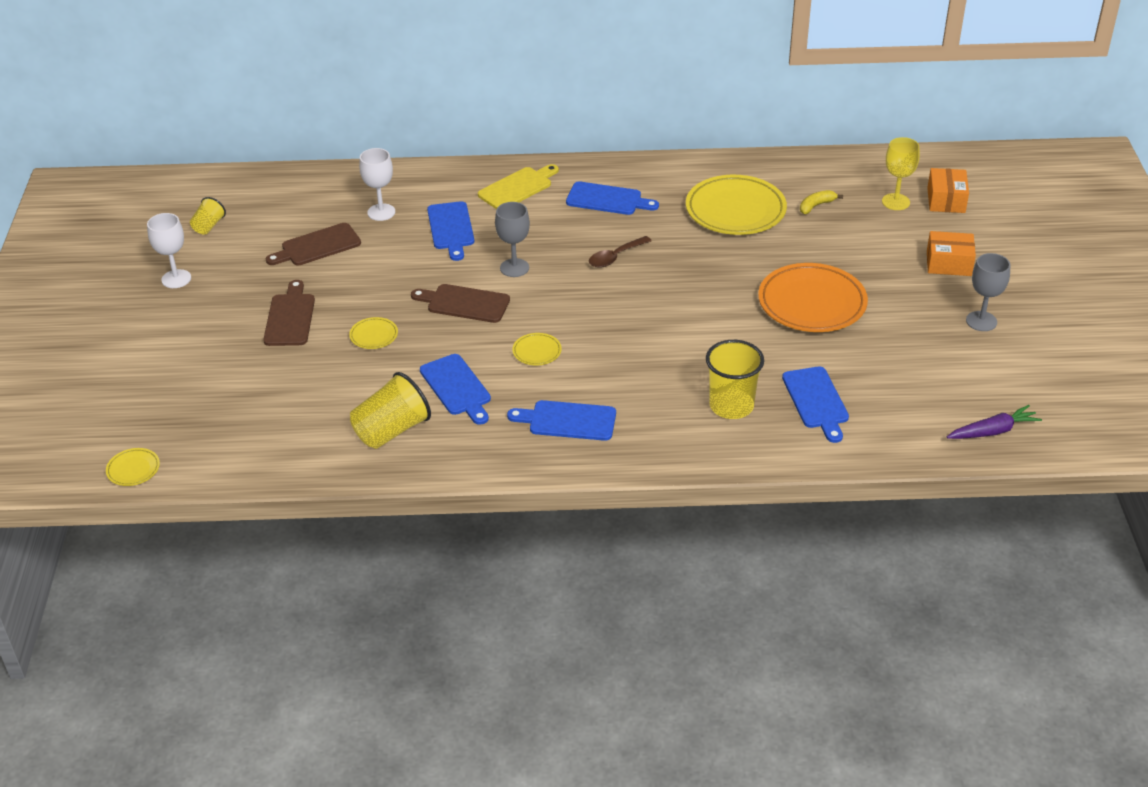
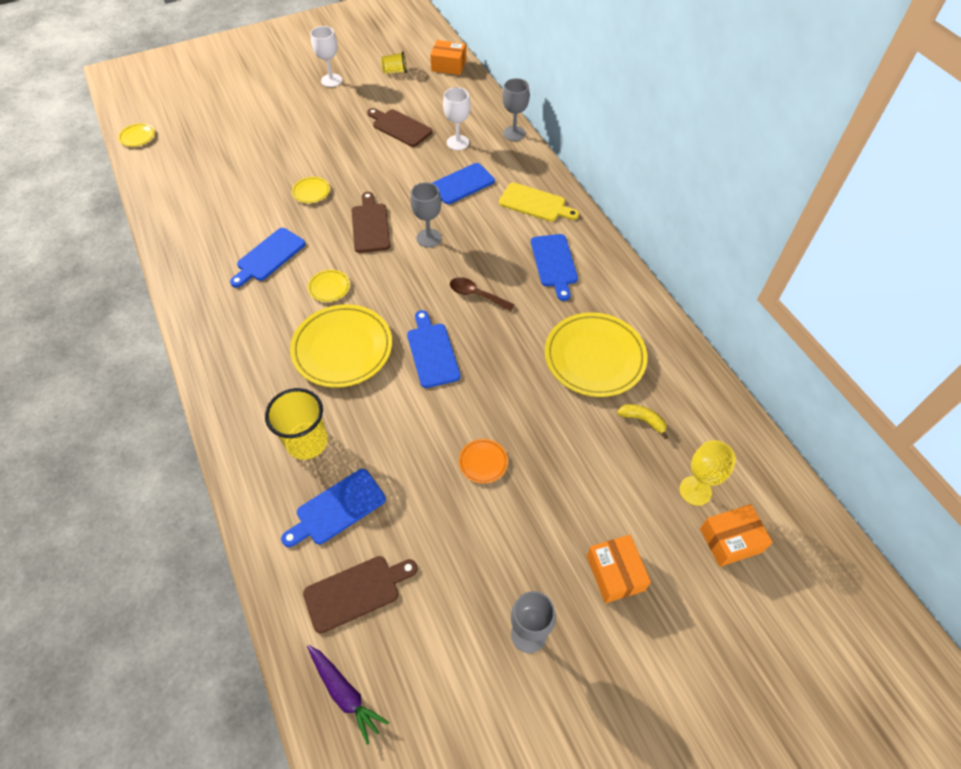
camera: 65 degrees right, 15 degrees up
brown cutting board [263,280,315,346] -> brown cutting board moved to [303,556,418,634]
yellow cup [350,372,431,449] -> none
blue cutting board [507,400,616,441] -> blue cutting board moved to [407,310,461,388]
orange plate [758,263,868,332] -> orange plate [459,439,508,484], size x0.44
none -> yellow plate [290,304,392,388]
none -> orange box [430,40,466,75]
none -> grey goblet [502,78,530,141]

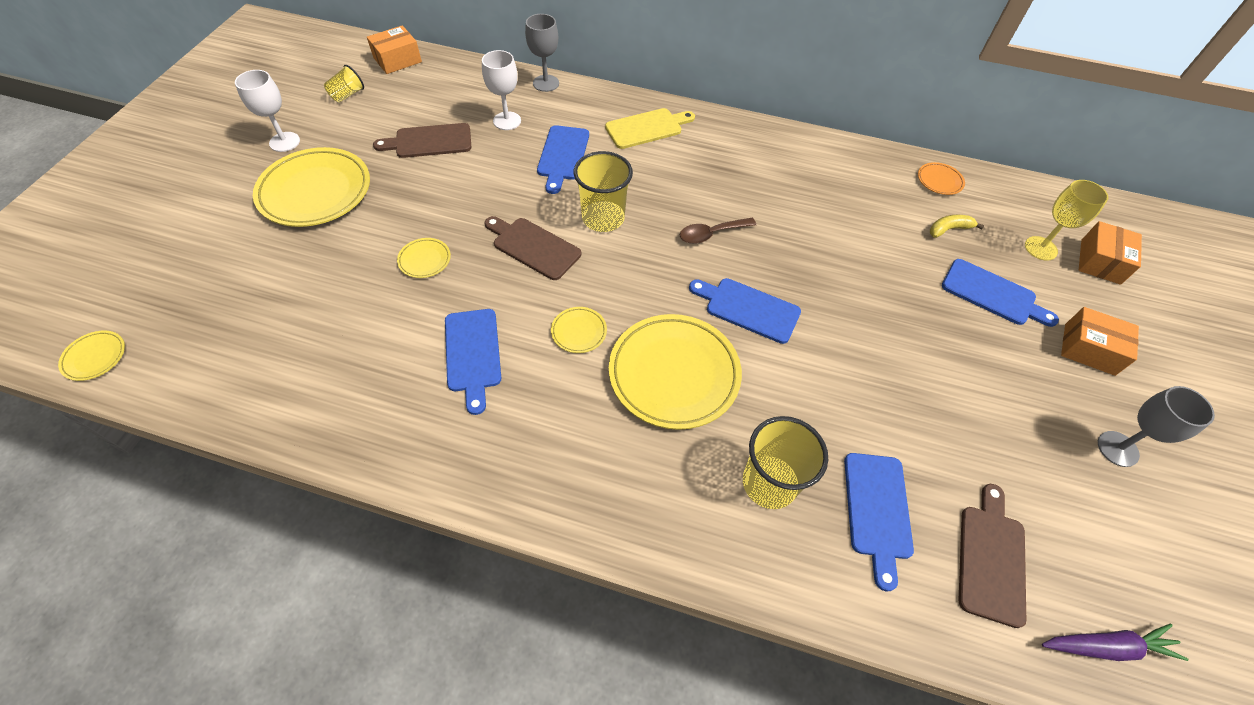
camera: 50 degrees left, 0 degrees up
grey goblet [410,182,442,248] -> yellow cup [574,151,633,232]
orange plate [459,439,508,484] -> orange plate moved to [918,162,965,195]
blue cutting board [531,234,578,301] -> blue cutting board moved to [942,259,1059,327]
yellow plate [545,312,648,397] -> yellow plate moved to [253,147,370,227]

